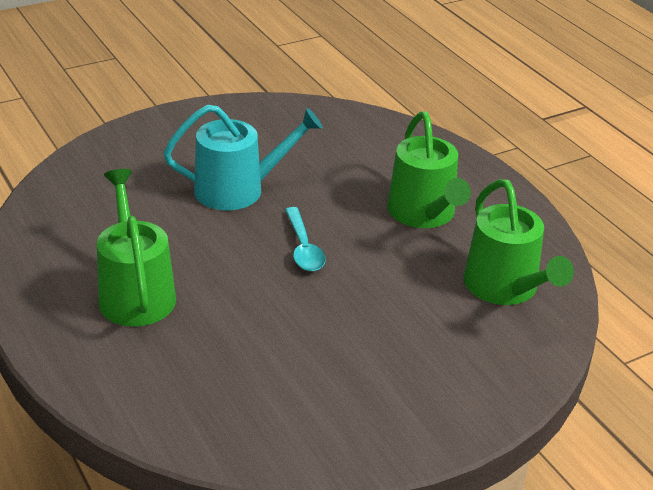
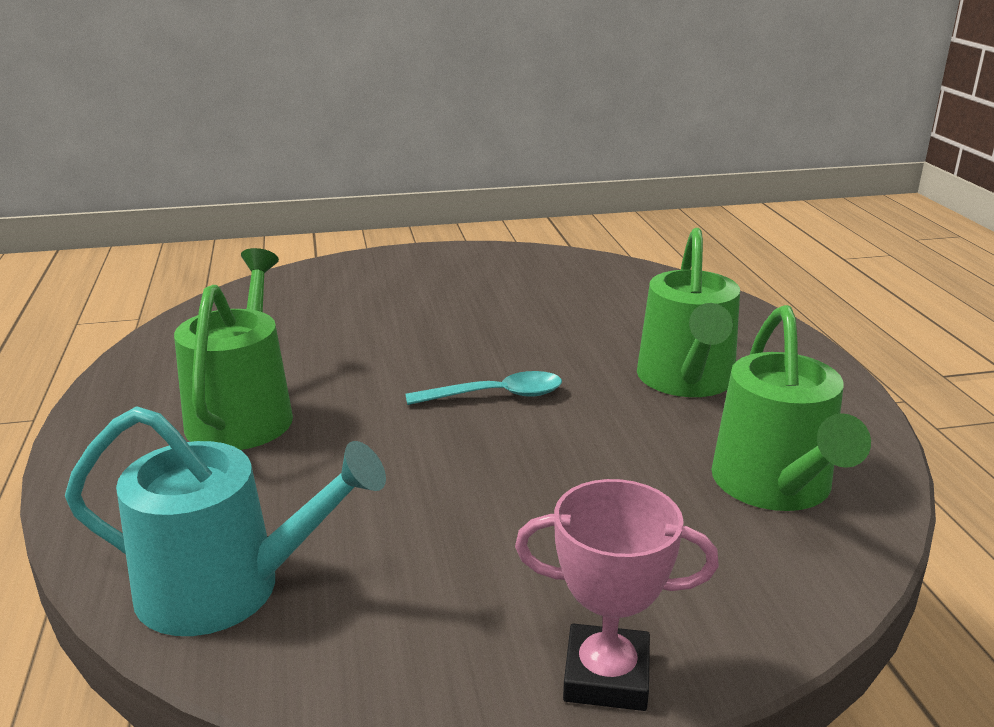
camera: 20 degrees right, 10 degrees down
turquoise watering can [164,104,323,210] -> turquoise watering can moved to [65,407,386,636]
turquoise spoon [285,207,326,271] -> turquoise spoon turned 105 degrees counterclockwise [406,371,562,405]
none -> pink trophy [515,479,719,711]

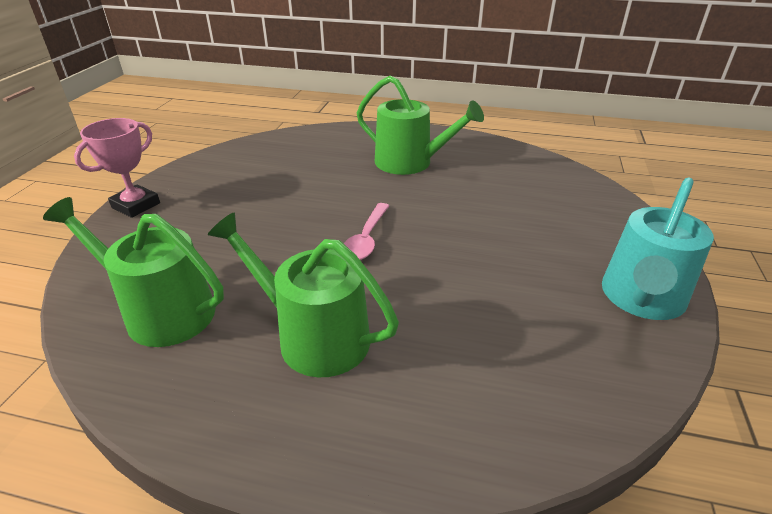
camera: 115 degrees right, 10 degrees up
turquoise watering can [65,407,386,636] -> turquoise watering can moved to [602,177,714,320]
turquoise spoon [406,371,562,405] -> pink spoon [344,203,389,260]

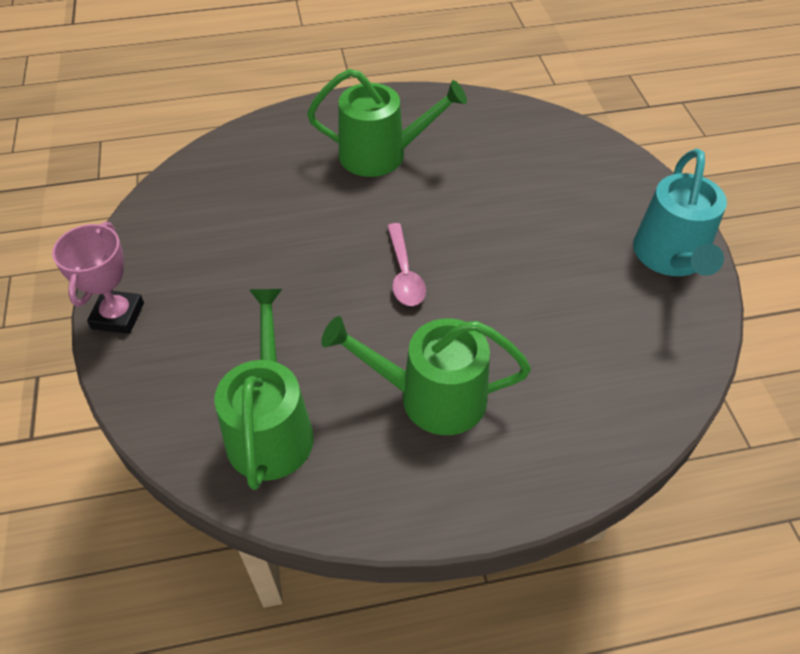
camera: 25 degrees left, 15 degrees up
green watering can [43,197,224,347] -> green watering can turned 90 degrees clockwise [215,289,314,490]

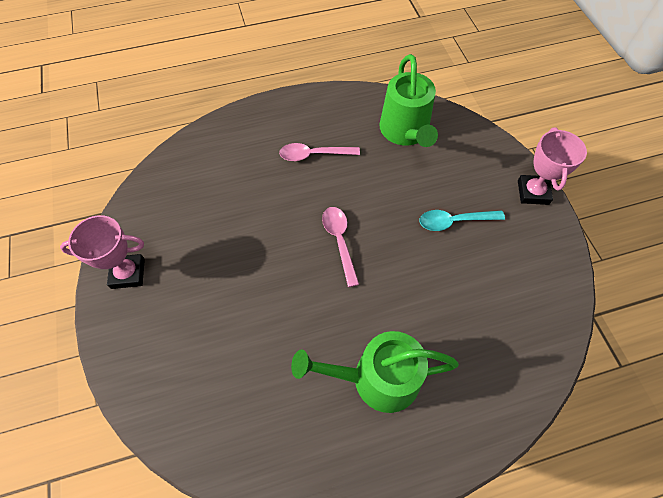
camera: 175 degrees right, 10 degrees up
green watering can [321,316,531,435] -> pink spoon [279,143,360,161]
turquoise watering can [633,149,727,276] -> pink trophy [60,215,145,289]
none -> turquoise spoon [420,210,505,231]

